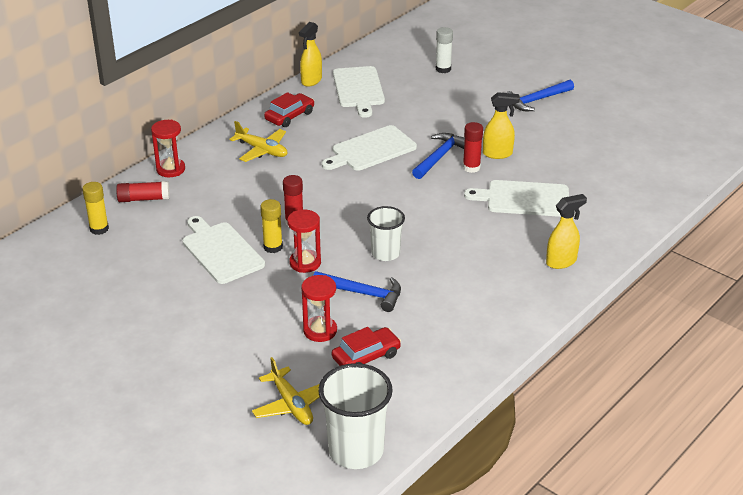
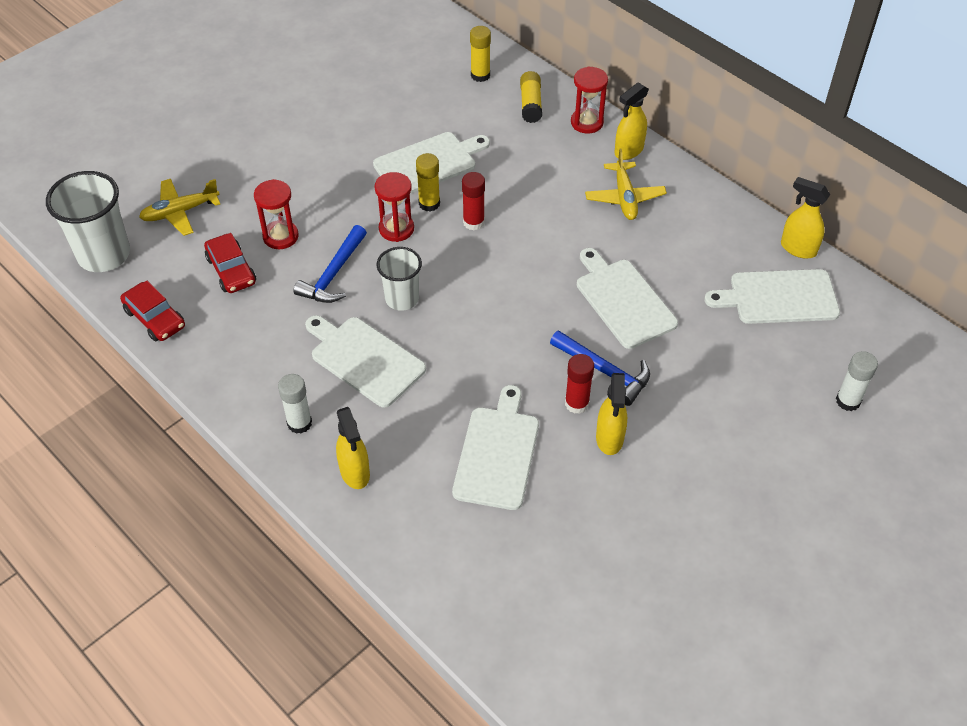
camera: 95 degrees right, 15 degrees up
red glue stick [116,181,170,202] -> yellow glue stick [520,71,542,123]
yellow plane [229,121,287,162] -> yellow plane turned 45 degrees counterclockwise [585,148,667,220]
red car [264,92,314,127] -> red car moved to [120,281,185,341]
blue hammer [506,80,574,111] -> none
none -> white glue stick [278,374,312,434]
none -> white cutting board [305,315,426,408]
none -> yellow spray bottle [615,83,649,160]

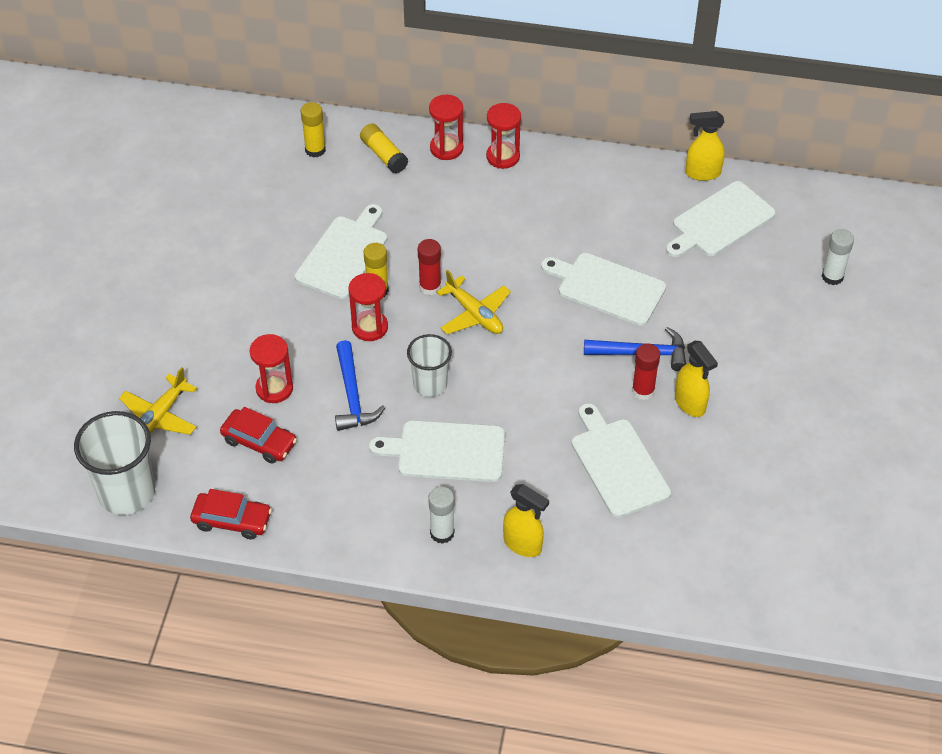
camera: 35 degrees left, 0 degrees up
yellow plane [585,148,667,220] -> yellow plane moved to [436,270,511,334]
yellow spray bottle [615,83,649,160] -> red hourglass [486,103,521,169]

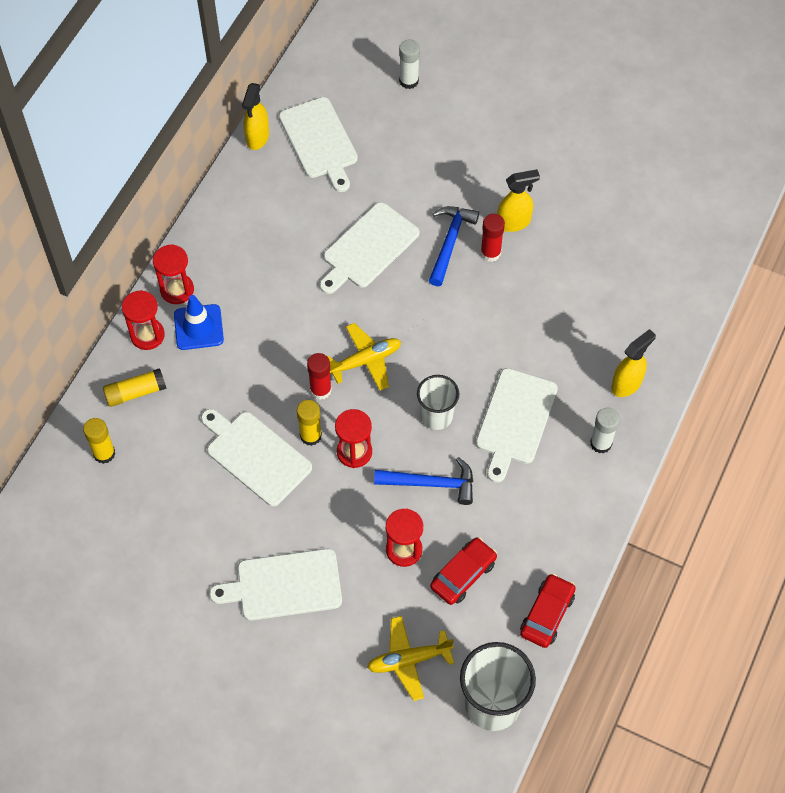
camera: 75 degrees left, 10 degrees up
yellow plane [119,367,197,435] -> yellow plane turned 120 degrees clockwise [367,616,454,701]
white cutting board [572,403,671,518] -> white cutting board moved to [209,549,342,620]
none -> blue traffic cone [174,295,224,350]

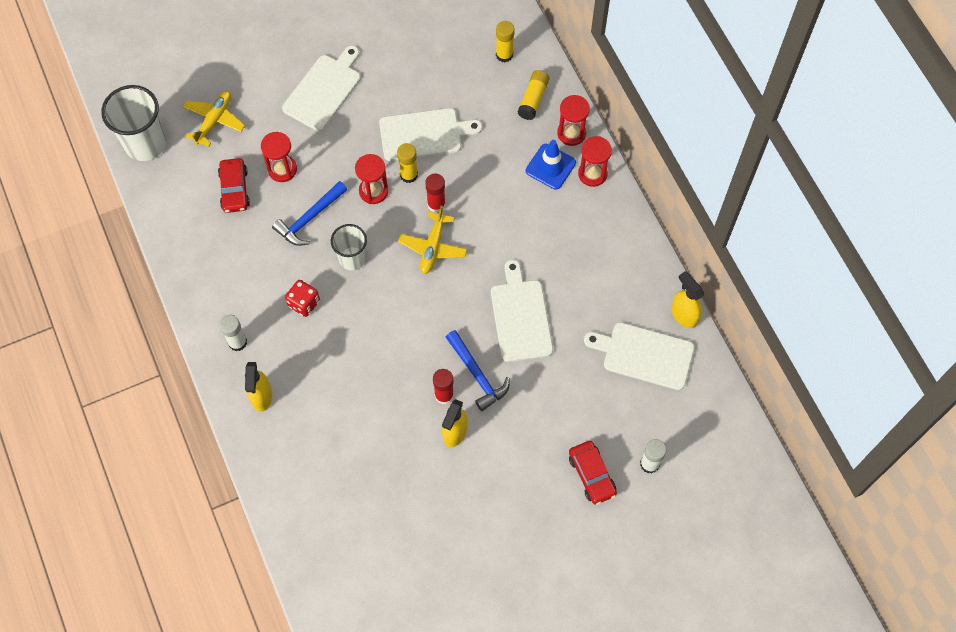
camera: 130 degrees right, 5 degrees up
white cutting board [476,368,558,483] -> red dice [285,280,320,317]
red car [520,574,576,648] -> red car moved to [569,441,617,505]

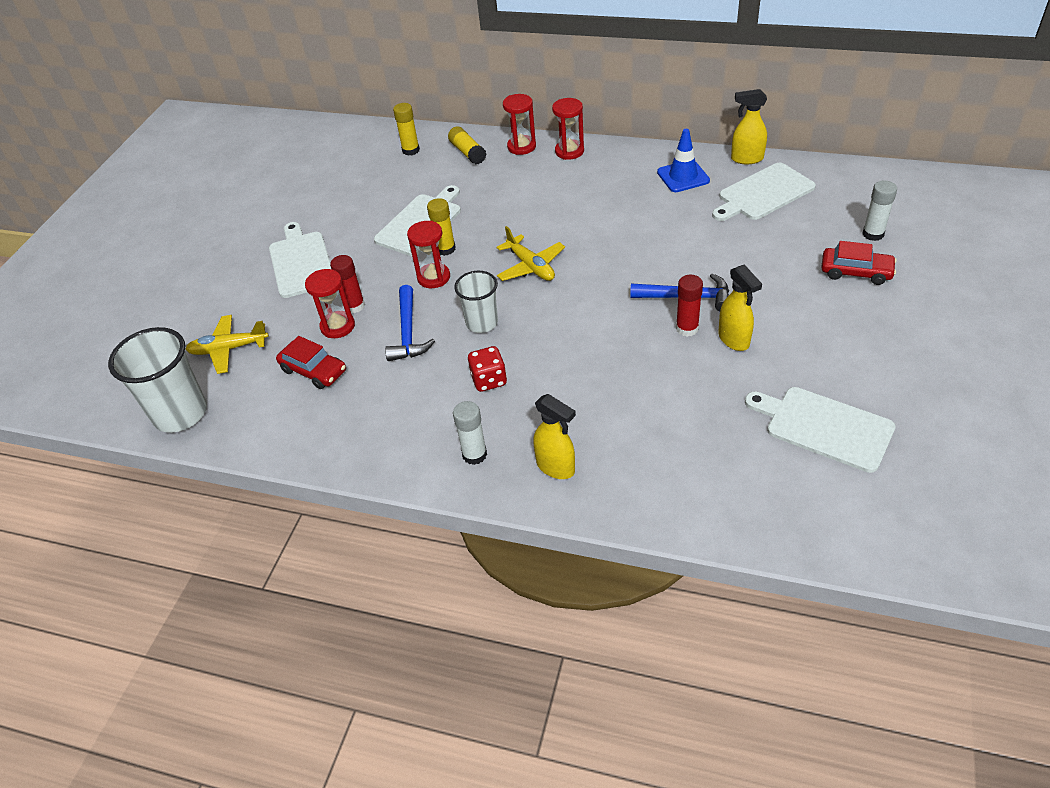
camera: 45 degrees left, 20 degrees down
yellow plane [183,91,245,147] -> yellow plane turned 75 degrees counterclockwise [185,315,269,374]
red glue stick [425,174,446,213] -> red glue stick moved to [330,255,365,313]
white cutting board [491,260,553,362] -> white cutting board moved to [745,387,895,473]
blue traffic cone [526,140,576,190] -> blue traffic cone moved to [657,129,710,192]

